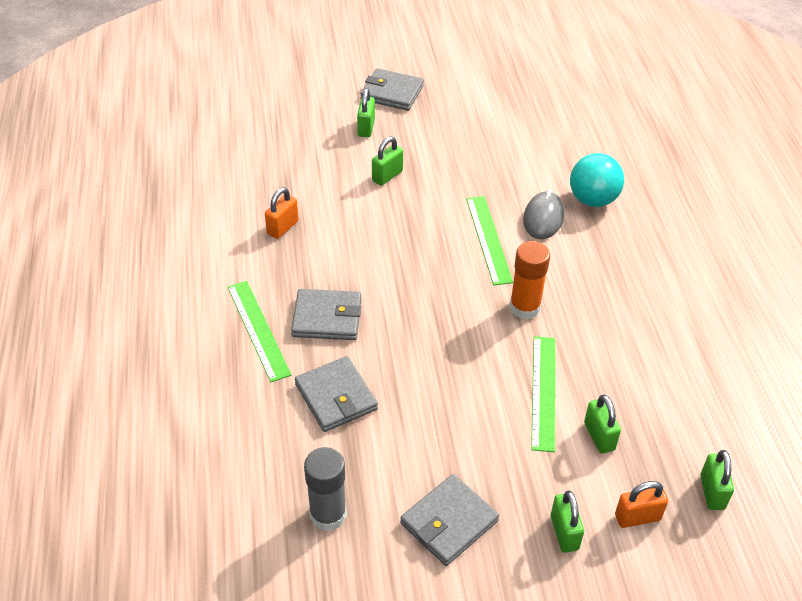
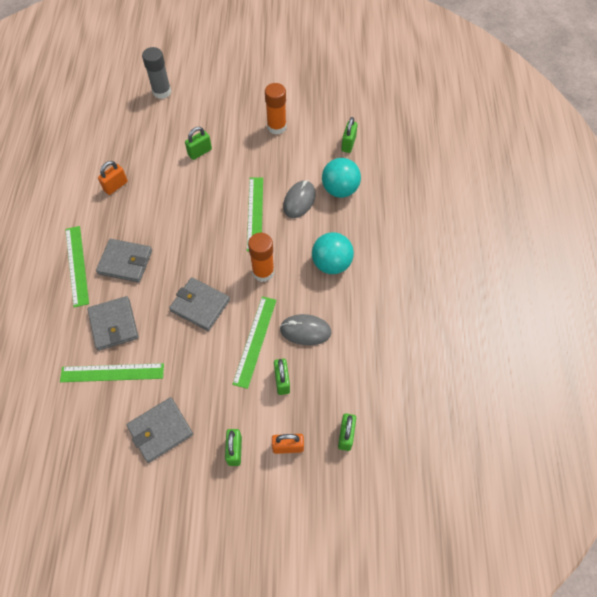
camera: 10 degrees right, 15 degrees up
grey glue stick [304,447,347,531] -> grey glue stick moved to [142,47,171,99]
green padlock [357,88,375,137] -> green padlock moved to [341,117,358,153]
grey wallet [361,68,424,111] -> grey wallet moved to [169,277,230,331]
none -> green ruler [60,363,164,382]
none -> orange glue stick [265,83,287,135]
none -> grey mouse [280,314,331,345]
none -> turquoise ball [312,232,354,274]

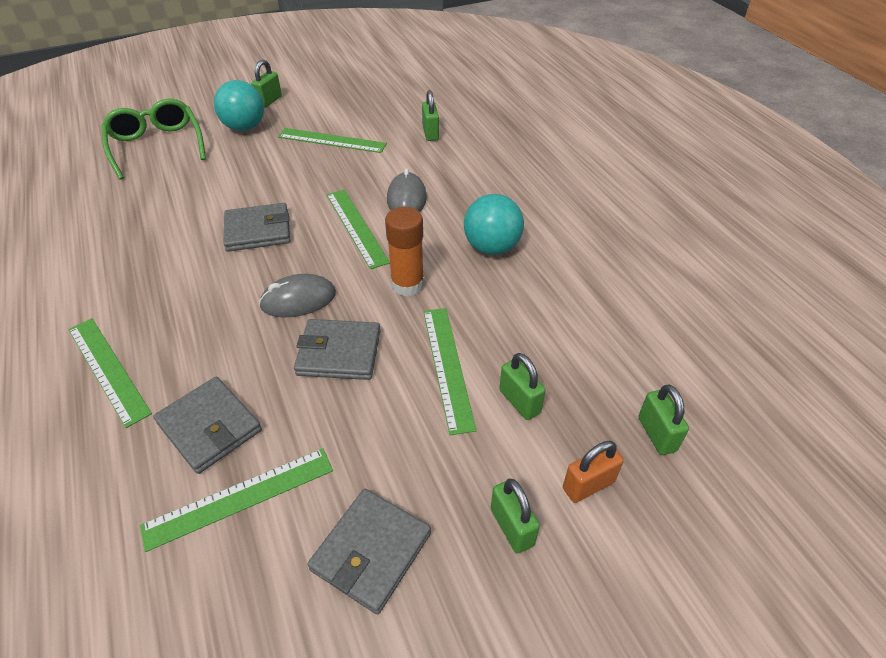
camera: 25 degrees left, 15 degrees down
grey wallet [96,239,152,283] -> grey wallet moved to [224,203,290,252]
orange padlock [98,161,128,195] -> none
grey glue stick [142,47,171,99] -> green glasses [101,99,206,180]
green padlock [185,127,212,160] -> green padlock moved to [251,60,282,108]
orange glue stick [265,83,287,135] -> green ruler [278,128,387,153]
grey mouse [280,314,331,345] -> grey mouse moved to [259,274,336,318]
turquoise ball [322,158,361,198] -> turquoise ball moved to [214,80,264,131]

